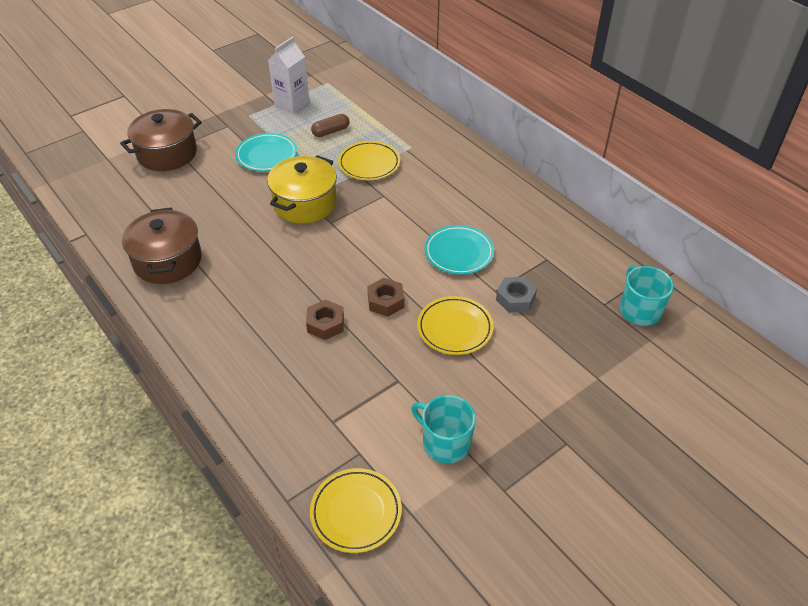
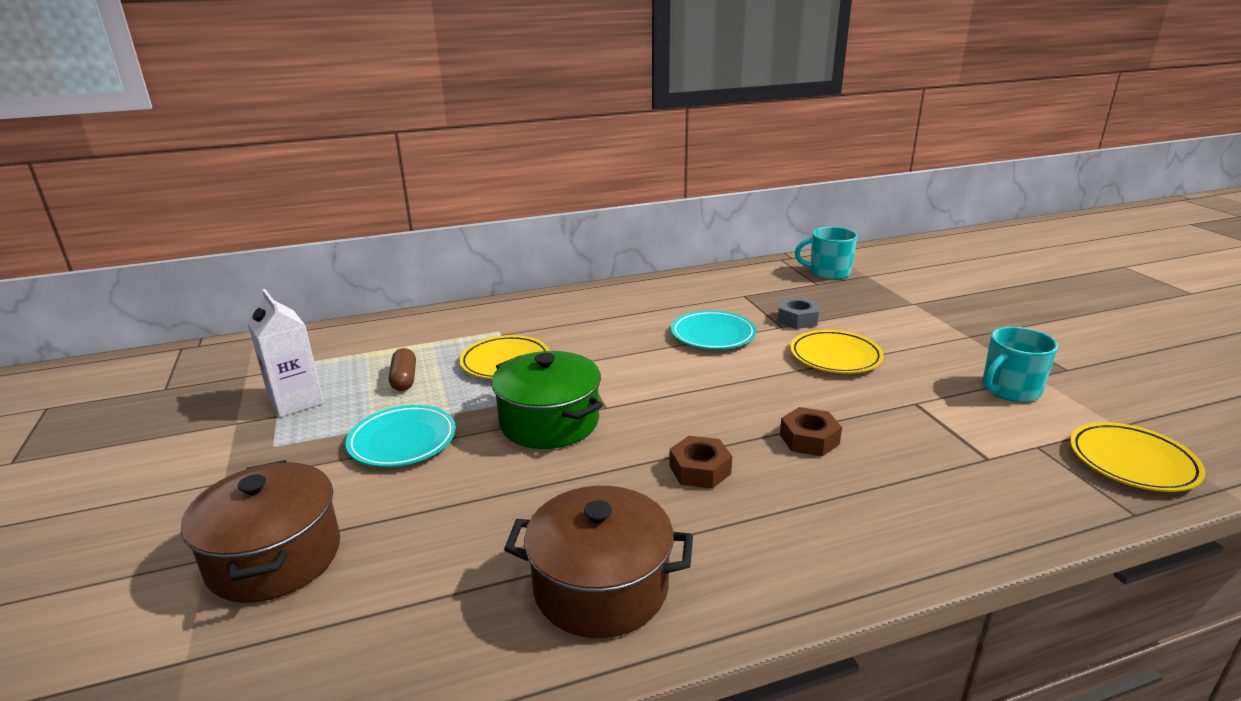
camera: 70 degrees left, 20 degrees down
yellow pot [267,155,337,224] -> green pot [491,351,603,449]
brown nut [367,278,404,317] -> brown nut moved to [669,436,732,489]

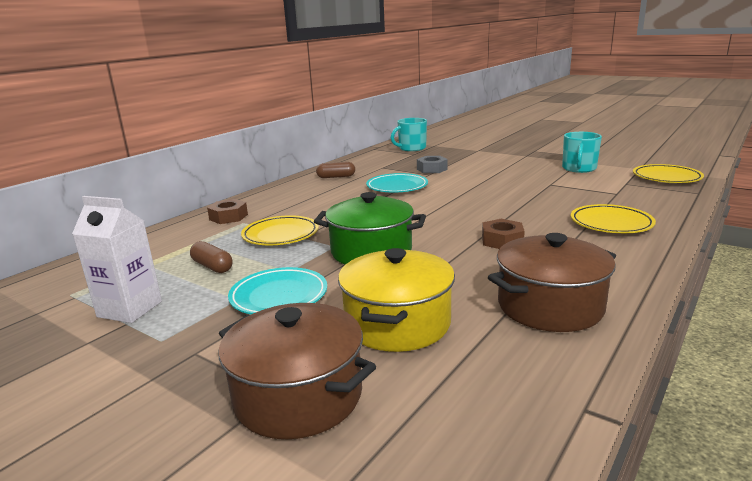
camera: 35 degrees left, 5 degrees down
brown nut [780,407,842,456] -> brown nut moved to [207,199,248,224]
yellow plate [790,330,884,374] -> yellow plate moved to [571,204,656,233]
none -> brown capsule [316,162,355,178]
none -> yellow pot [338,248,455,352]

